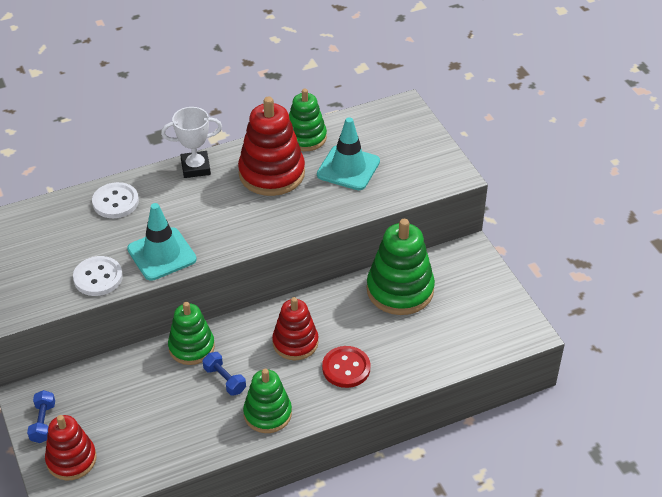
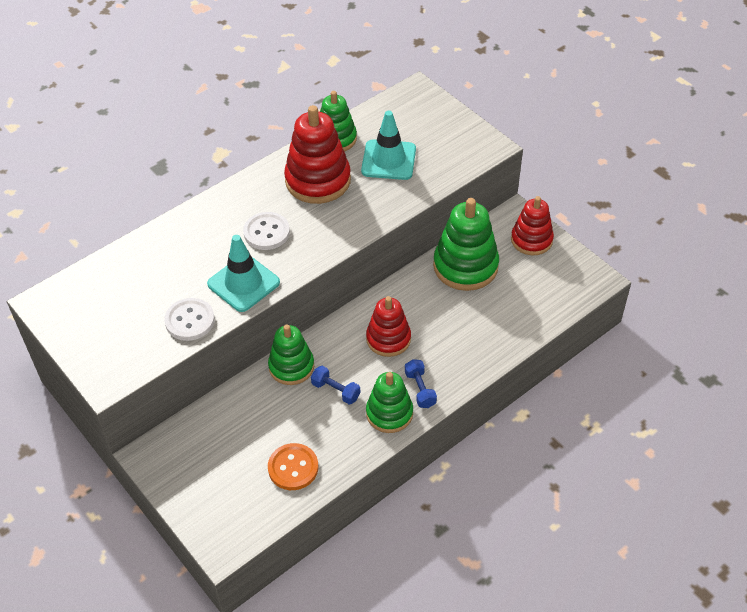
camera: 15 degrees left, 5 degrees up
blue dumbbell [27,390,55,443] -> blue dumbbell moved to [405,359,437,408]
red stacking toy [45,415,97,480] -> red stacking toy moved to [511,196,554,255]
white button [92,182,139,218] -> white button moved to [243,212,290,250]
white trophy [161,107,222,178] -> none
red button [322,346,371,388] -> none
none -> orange button [268,443,318,490]

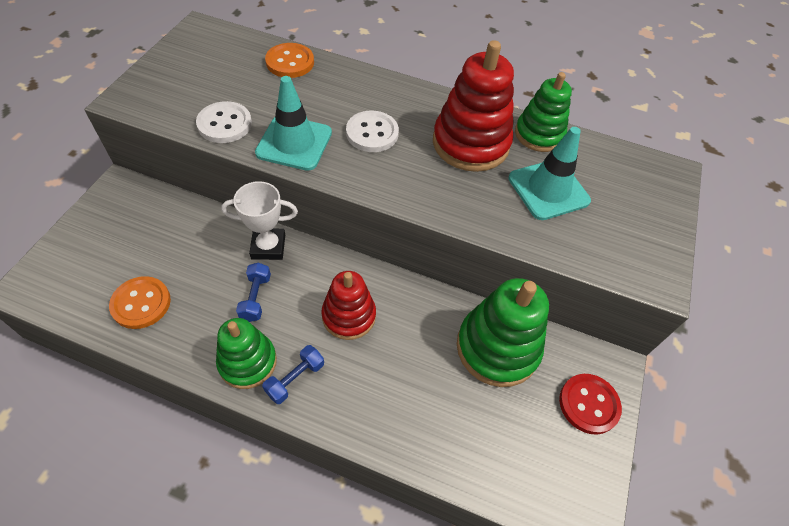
camera: 55 degrees right, 5 degrees up
green stacking toy [268,324,314,385] -> white trophy [221,181,298,260]
red stacking toy [511,196,554,255] -> red button [559,374,622,435]
none -> orange button [265,43,314,78]

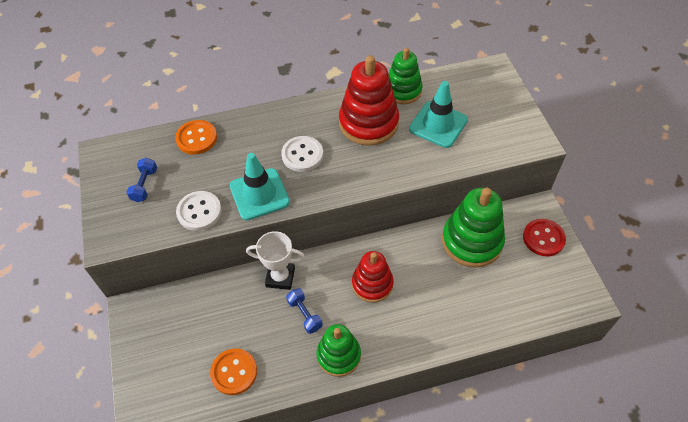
camera: 30 degrees left, 0 degrees up
white trophy [221,181,298,260] -> white trophy turned 45 degrees clockwise [246,231,305,290]
blue dumbbell [262,345,324,404] -> blue dumbbell moved to [126,157,157,202]

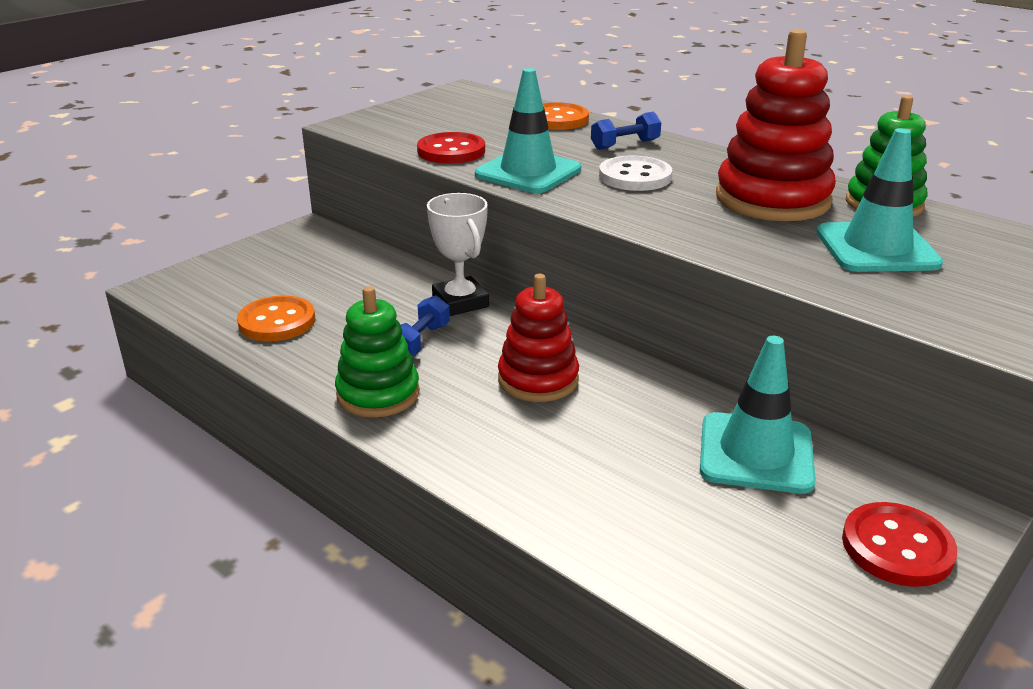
camera: 55 degrees right, 25 degrees down
blue dumbbell [126,157,157,202] -> blue dumbbell moved to [591,112,661,150]
white button [176,191,222,231] -> red button [417,132,485,164]
green stacking toy [442,188,505,268] -> turquoise traffic cone [700,336,816,494]

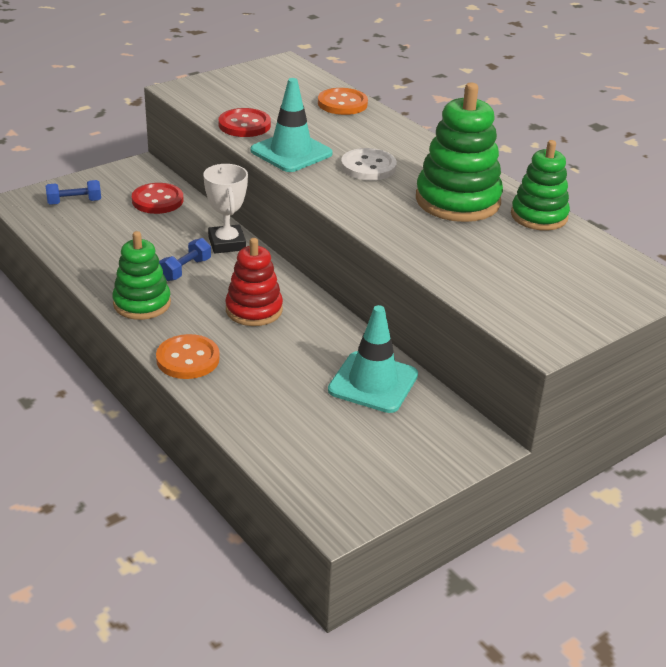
camera: 10 degrees right, 5 degrees up
orange button [237,296,315,341] -> orange button moved to [156,334,220,379]
blue dumbbell [591,112,661,150] -> blue dumbbell moved to [46,180,101,205]
red stacking toy [716,29,836,221] -> green stacking toy [416,83,503,222]
turquoise traffic cone [816,128,943,272] -> none
red button [842,502,957,587] -> red button moved to [132,183,183,214]

